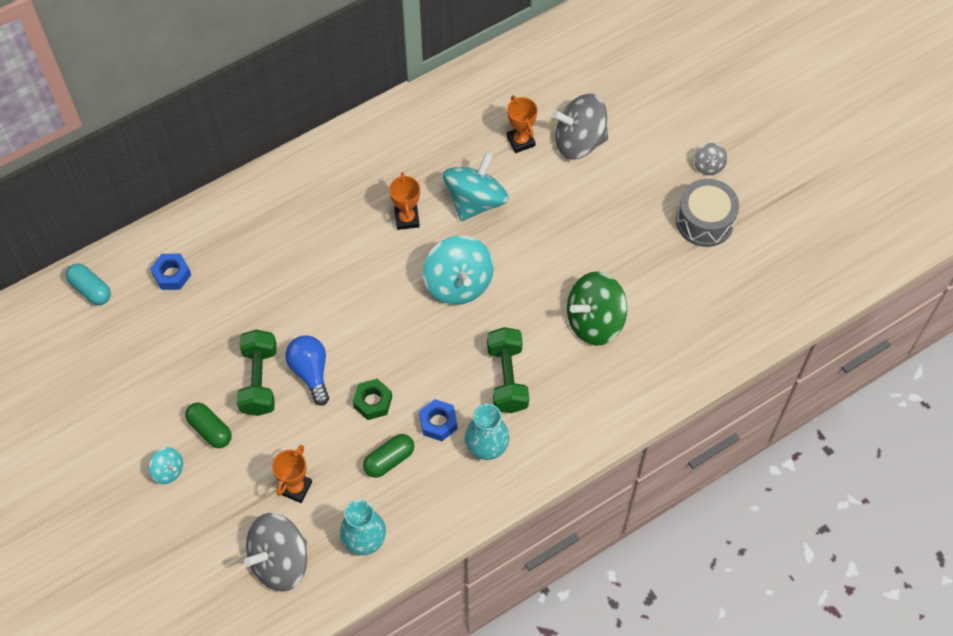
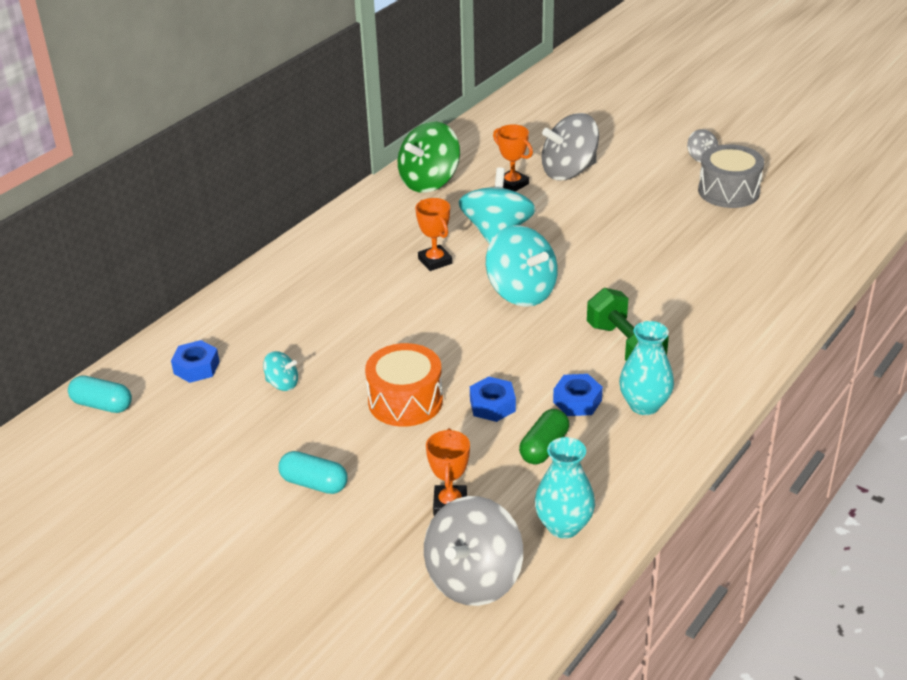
camera: 20 degrees left, 25 degrees down
turquoise spinning top [149,447,183,484] -> turquoise spinning top moved to [263,351,298,391]
green capsule [185,403,232,448] -> turquoise capsule [278,451,348,494]
green dumbbell [237,329,277,416] -> none
blue light bulb [286,336,329,406] -> orange drum [365,343,443,427]
green nut [353,379,392,420] -> blue nut [470,377,516,422]
green spinning top [567,271,627,346] -> green spinning top moved to [398,122,460,193]

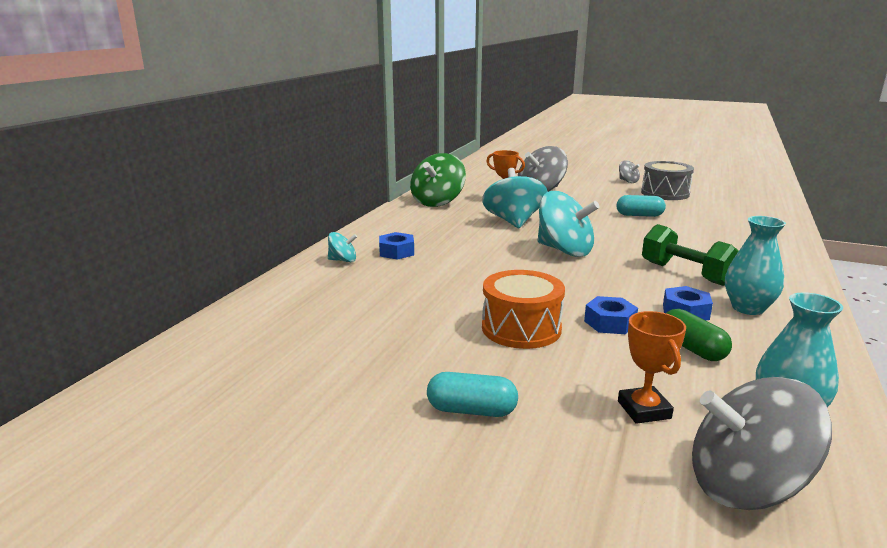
camera: 15 degrees left, 15 degrees down
turquoise capsule [68,375,132,413] -> turquoise capsule moved to [617,195,666,217]
blue nut [171,340,220,383] -> blue nut moved to [379,232,414,260]
turquoise spinning top [263,351,298,391] -> turquoise spinning top moved to [328,232,357,262]
orange trophy [415,198,452,271] -> none
grey spinning top [424,496,523,606] -> grey spinning top turned 75 degrees clockwise [692,377,832,510]
green capsule [519,409,569,464] -> green capsule turned 45 degrees counterclockwise [666,309,732,361]

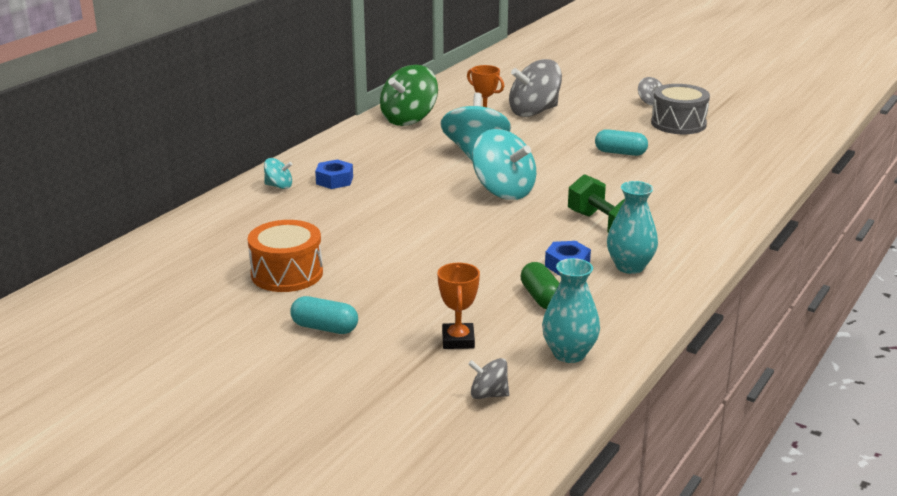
camera: 10 degrees right, 5 degrees up
orange drum [482,270,565,349] -> orange drum moved to [248,220,323,292]
blue nut [584,296,638,334] -> none
grey spinning top [692,377,832,510] -> grey spinning top [468,358,509,399], size x0.48

